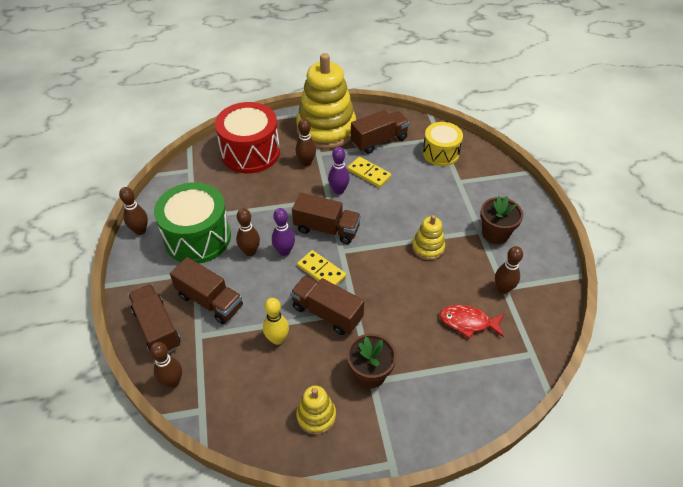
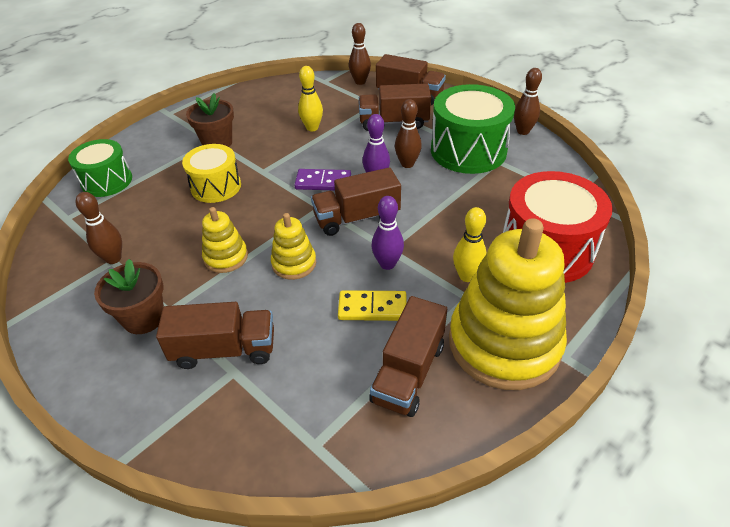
camera: 145 degrees right, 5 degrees down
brown truck [290,276,364,335] -> brown truck moved to [156,302,274,369]
brown bowling pin [296,118,316,166] -> yellow bowling pin [453,207,487,282]
yellow stacking toy [296,386,336,435] -> yellow stacking toy moved to [271,213,316,280]
yellow domino [297,250,346,286] -> purple domino [294,169,351,191]
yellow drum [423,122,463,166] -> yellow drum moved to [182,144,241,203]
red fish [439,305,504,339] -> none
none -> green drum [68,139,132,197]

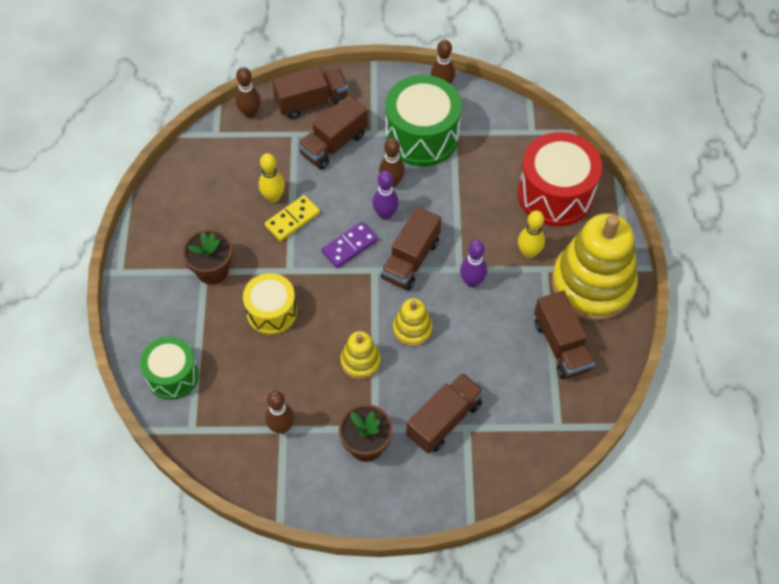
camera: 45 degrees left, 15 degrees up
yellow domino [338,290,407,321] -> yellow domino moved to [264,195,320,241]

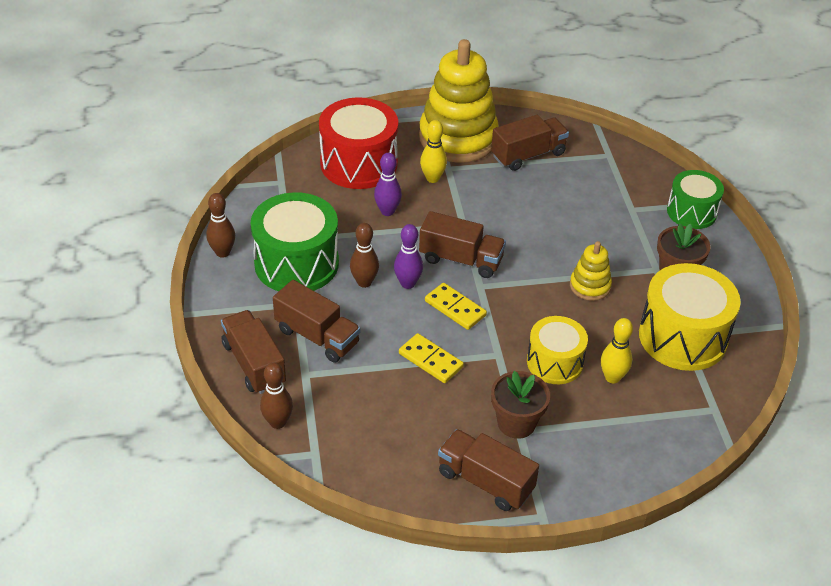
camera: 100 degrees left, 15 degrees down
green drum [140,337,199,400] -> green drum moved to [667,170,724,229]
yellow bowling pin [259,153,285,203] -> yellow bowling pin moved to [601,318,633,383]
brown bowling pin [265,391,294,434] -> yellow drum [639,263,741,371]
purple domino [321,221,378,268] -> yellow domino [425,283,487,330]
yellow stacking toy [393,298,432,347] -> none
brown truck [407,373,484,454] -> brown truck moved to [438,429,539,511]
purple bowling pin [460,240,487,288] -> purple bowling pin moved to [374,153,402,216]

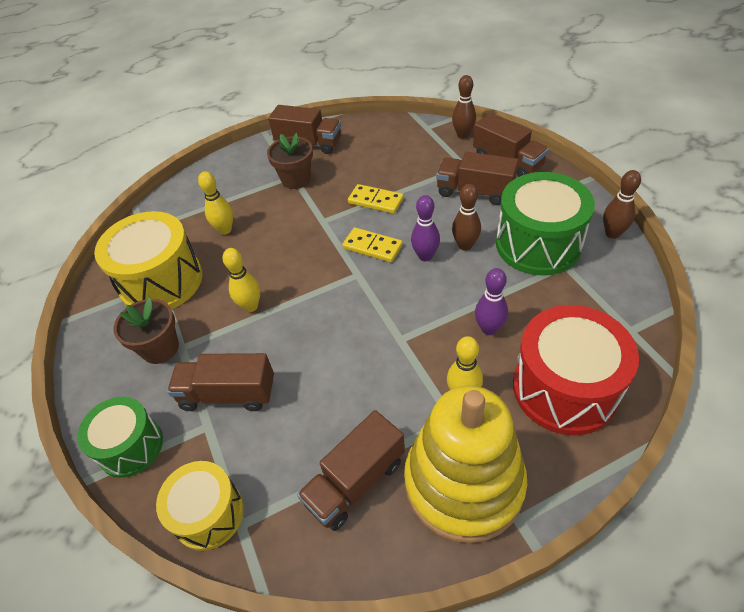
camera: 170 degrees right, 5 degrees up
brown truck [419,211,506,278] -> brown truck moved to [167,353,274,411]
yellow drum [527,316,588,384] -> yellow drum moved to [156,461,244,551]
yellow stacking toy [570,241,612,301] -> yellow bowling pin [223,248,260,312]

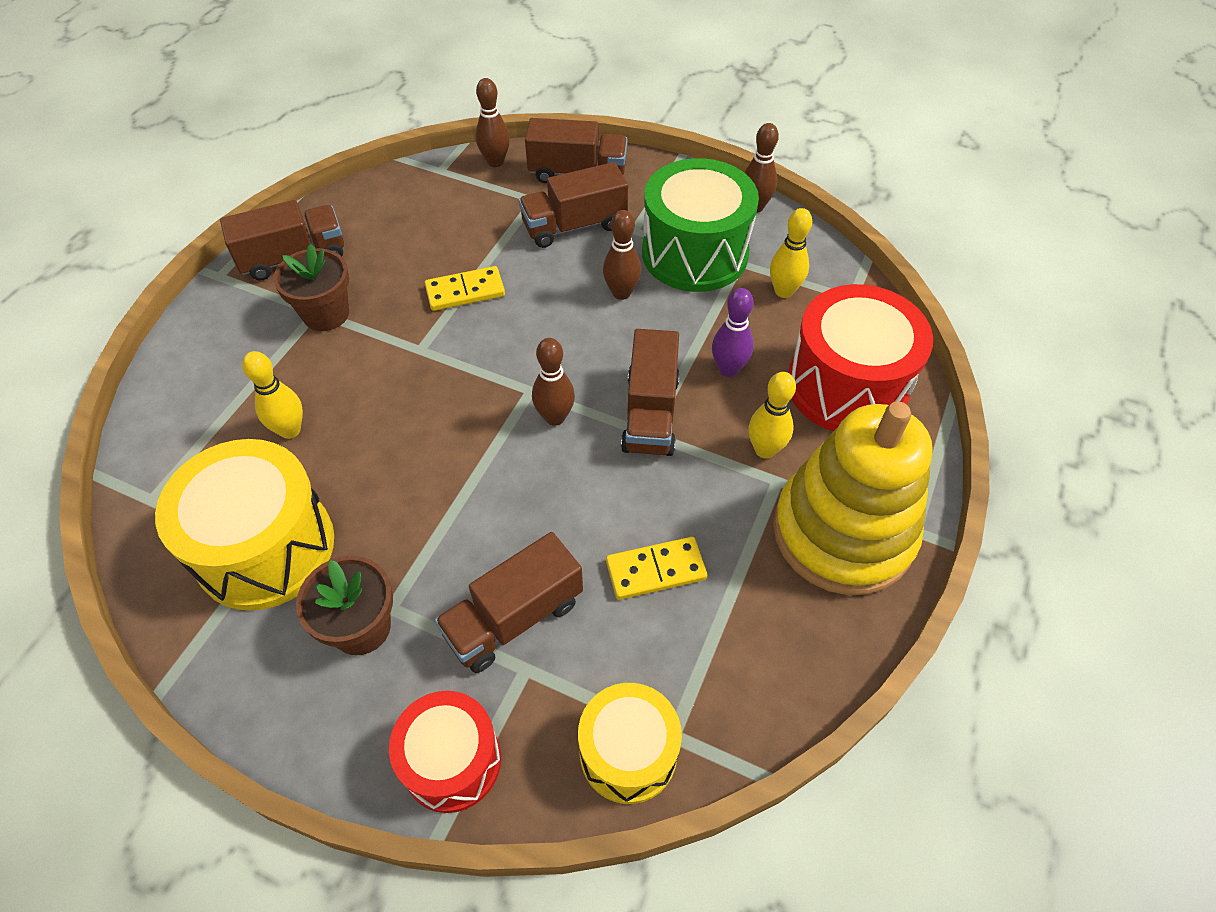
camera: 45 degrees left, 5 degrees up
green drum [77,397,163,478] -> red drum [389,691,501,813]
yellow bowling pin [223,248,260,312] -> yellow bowling pin moved to [770,208,812,298]
brown truck [297,410,405,531] -> brown truck moved to [621,329,680,456]
yellow domino [342,227,403,262] -> yellow domino moved to [606,537,707,600]
purple bowling pin [411,195,440,261] -> none
none -> brown bowling pin [532,338,575,426]

